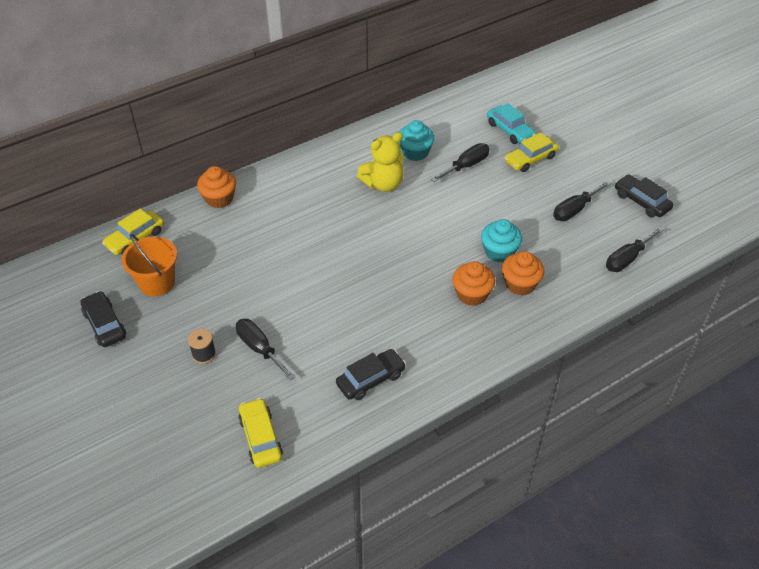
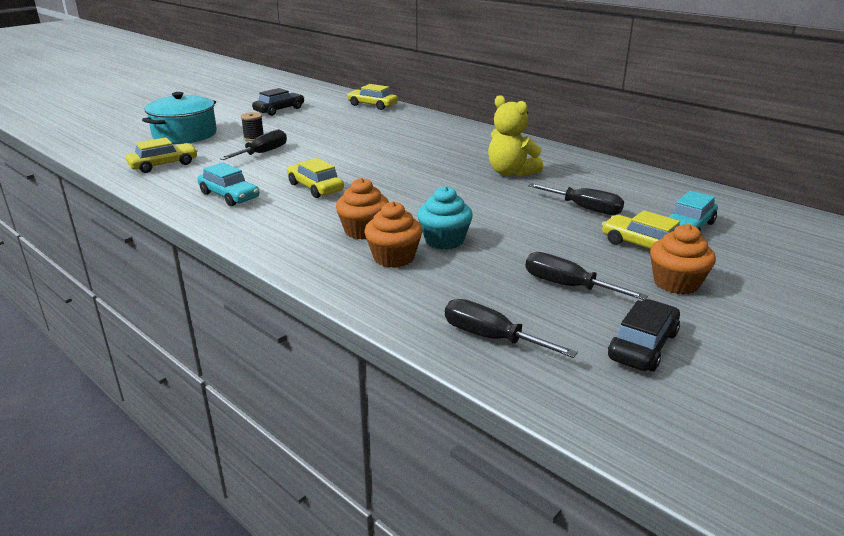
camera: 75 degrees right, 20 degrees down
orange bucket [122,234,177,297] -> none
orange cupcake [197,166,236,208] -> orange cupcake moved to [650,224,716,295]
black car [336,349,406,400] -> turquoise car [197,163,260,206]
turquoise cupcake [399,120,435,161] -> none
none -> turquoise pot [142,92,217,144]
none -> yellow car [287,158,344,198]

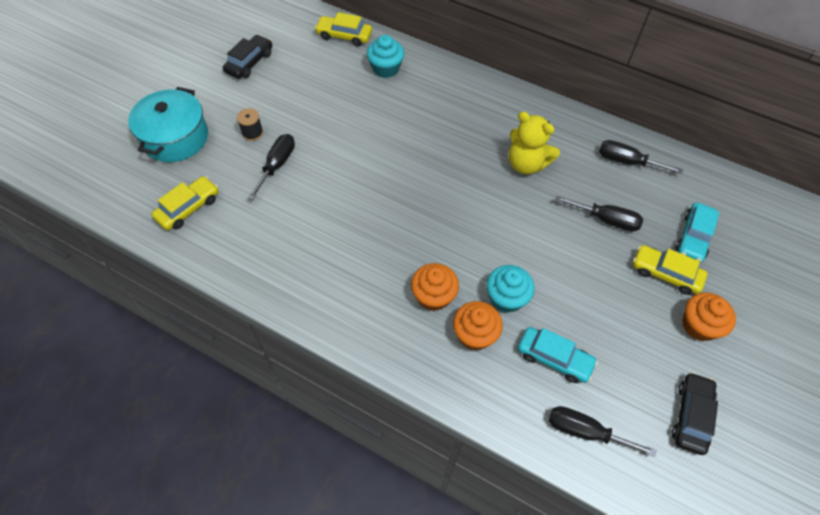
camera: 15 degrees left, 30 degrees up
turquoise car [197,163,260,206] -> turquoise car moved to [518,327,598,383]
yellow car [287,158,344,198] -> none
black screwdriver [525,252,648,300] -> black screwdriver moved to [599,140,683,174]
none -> turquoise cupcake [367,35,404,78]

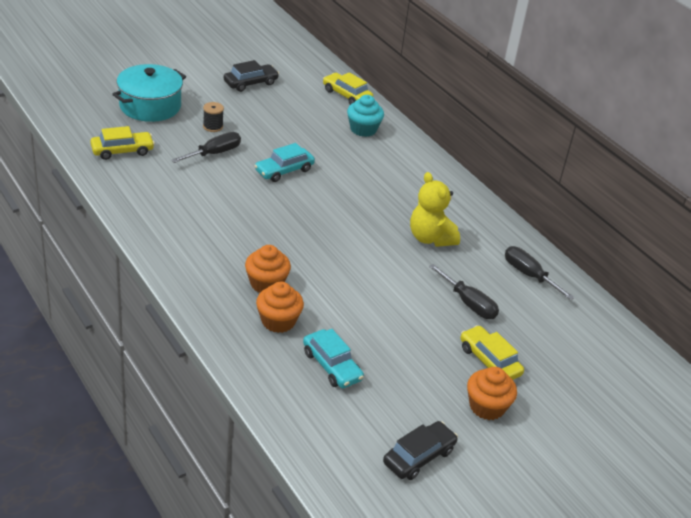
camera: 25 degrees right, 20 degrees down
turquoise cupcake [486,265,534,313] -> none
black screwdriver [549,406,656,457] -> none
turquoise car [675,202,719,263] -> turquoise car moved to [254,143,315,182]

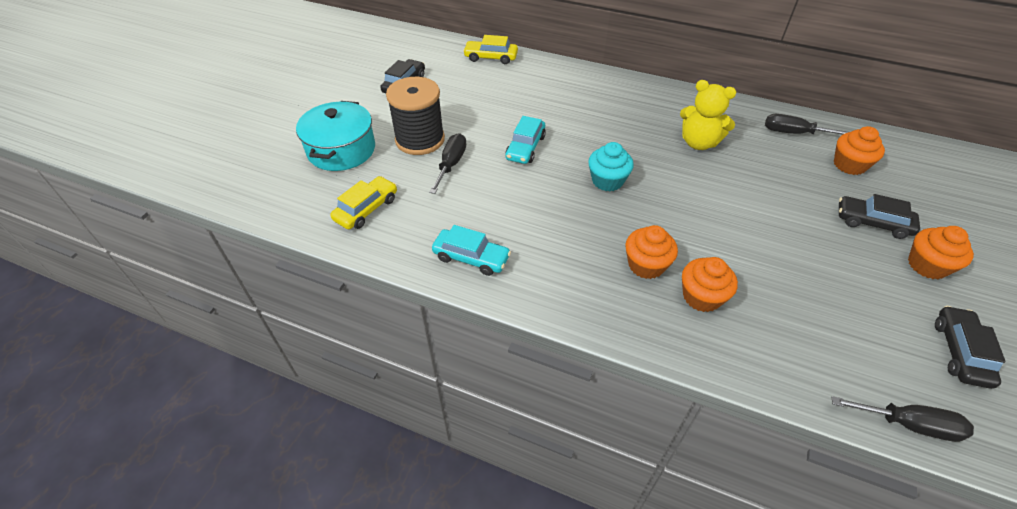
camera: 30 degrees left, 10 degrees up
black spool [203,102,224,132] -> black spool [386,77,445,155], size x2.29
turquoise car [303,329,364,388] -> turquoise car moved to [432,225,511,276]
turquoise cupcake [347,95,384,137] -> turquoise cupcake moved to [588,142,634,192]
black screwdriver [429,264,499,319] -> black screwdriver moved to [832,396,974,442]
yellow car [460,325,524,380] -> black car [839,194,920,239]
none -> orange cupcake [834,126,885,175]

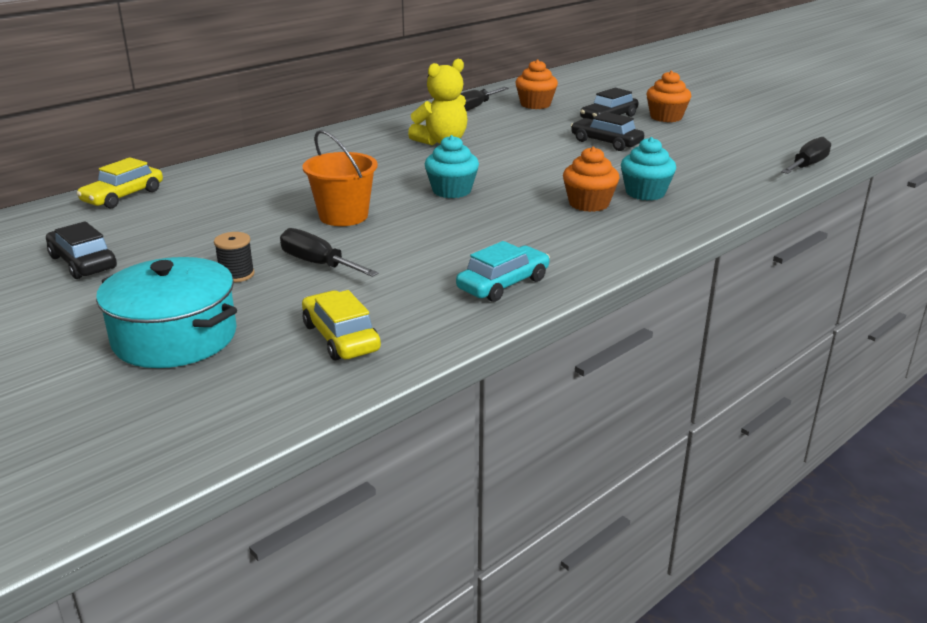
camera: 65 degrees left, 20 degrees down
black spool [386,77,445,155] -> black spool [214,232,255,282], size x0.44
turquoise car [505,116,546,164] -> orange bucket [303,130,378,226]
orange cupcake [682,257,738,312] -> turquoise cupcake [621,137,676,201]
black car [935,306,1006,389] -> black car moved to [571,112,644,151]

